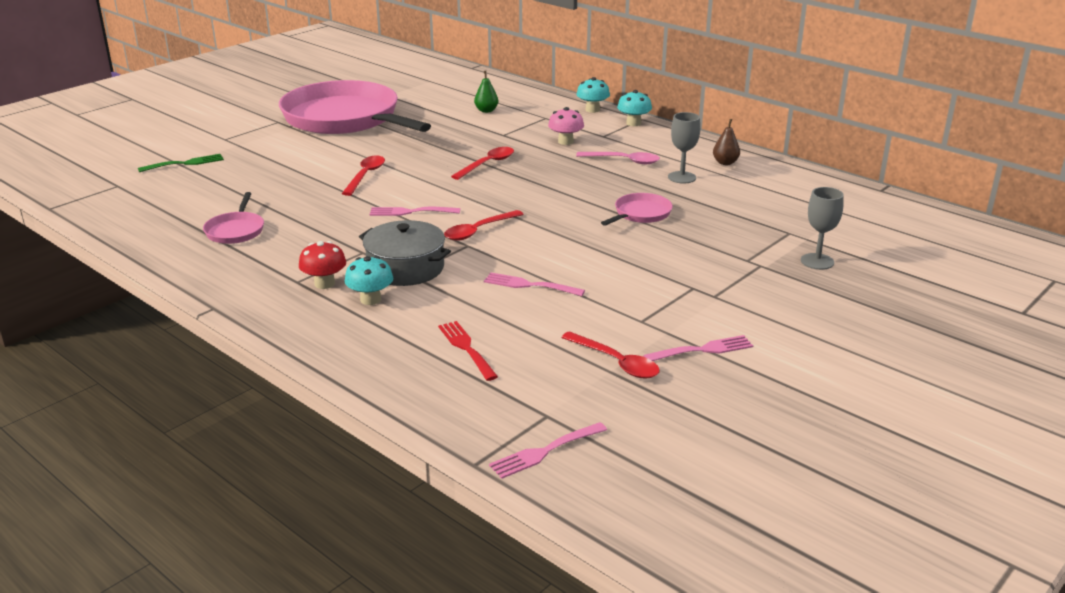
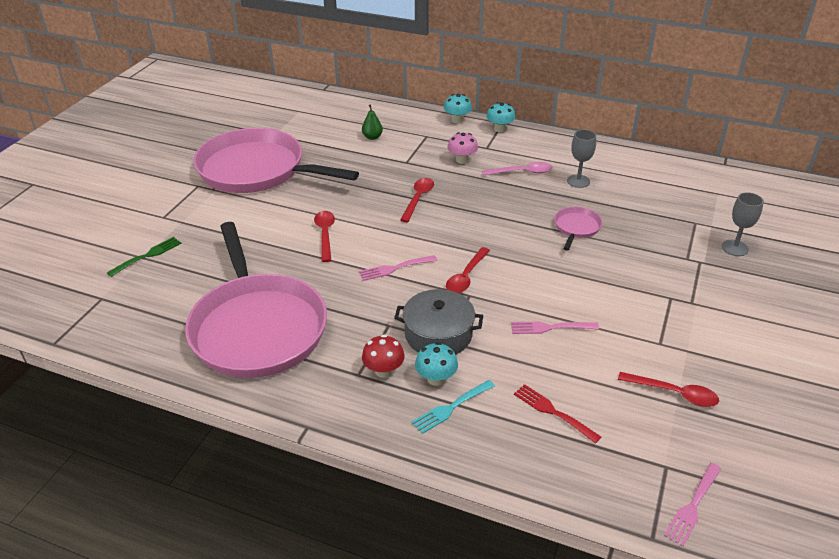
camera: 20 degrees left, 10 degrees up
pink pan [203,192,264,244] -> pink pan [185,222,327,378], size x2.49
pink fork [643,335,753,361] -> none
brown pear [713,119,740,165] -> none
none -> turquoise fork [412,380,495,434]

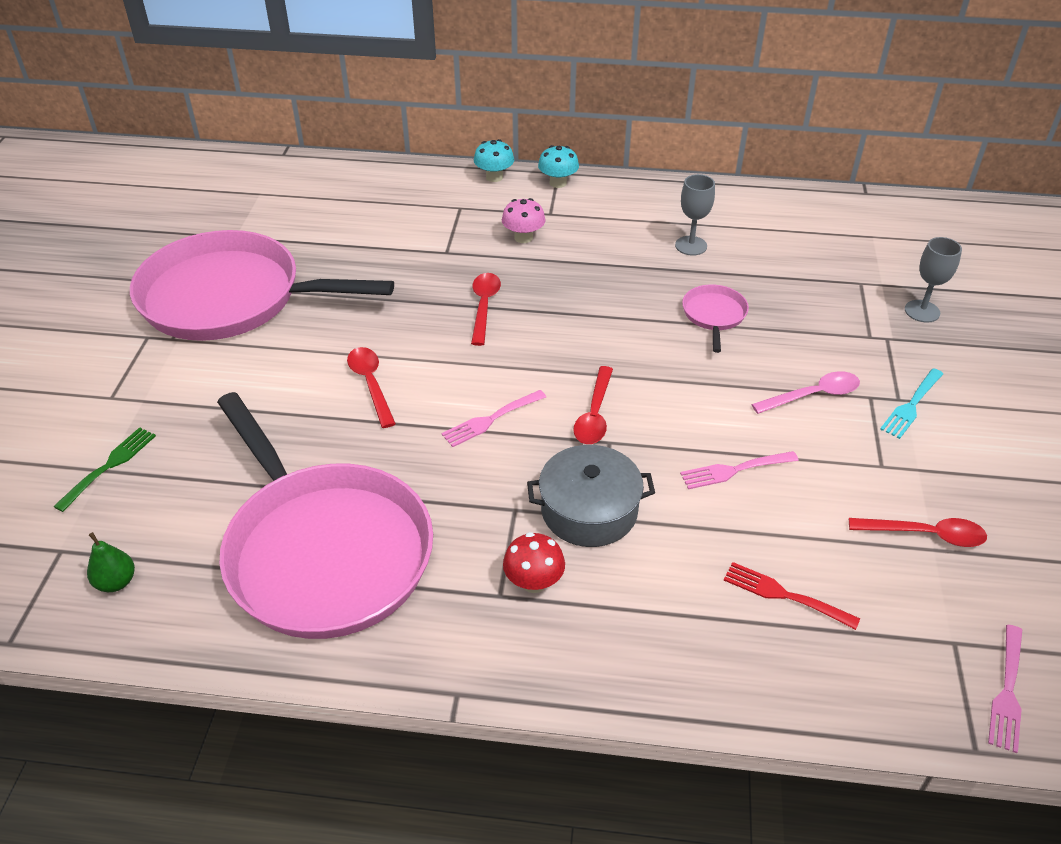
camera: 15 degrees left, 5 degrees up
green pear [362,104,383,140] -> green pear moved to [87,532,135,592]
turquoise fork [412,380,495,434] -> turquoise fork moved to [880,368,943,439]
turquoise mushroom [415,342,458,386] -> none
pink spoon [482,162,552,176] -> pink spoon moved to [751,371,860,414]

